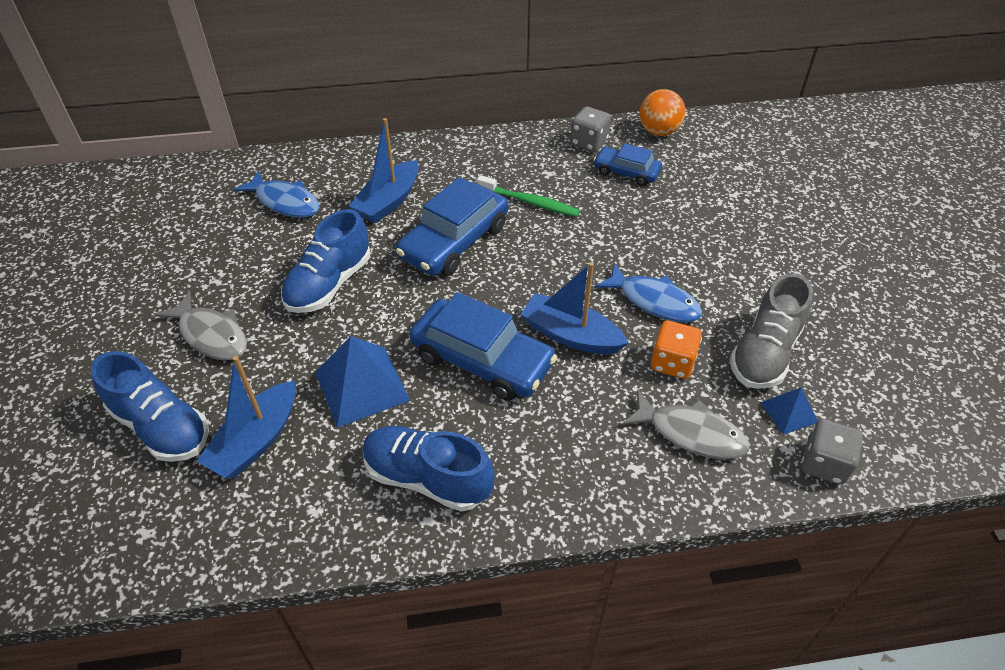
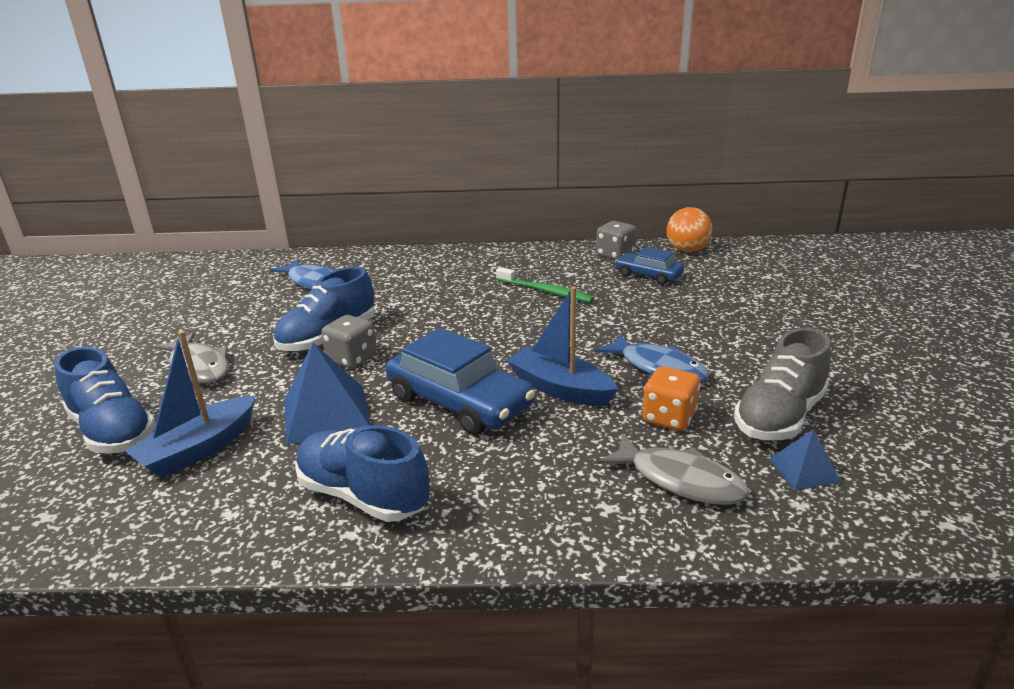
camera: 10 degrees right, 20 degrees down
blue boat [349,118,419,223] -> none
blue car [396,177,508,276] -> none
grey dice [801,419,863,485] -> grey dice moved to [321,315,377,369]

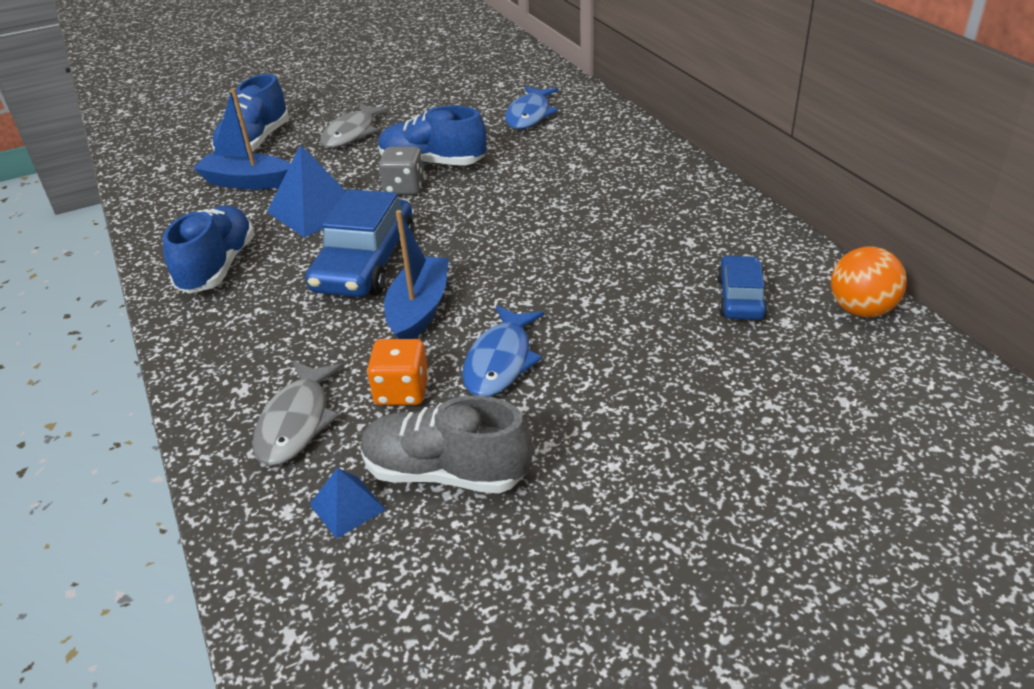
camera: 65 degrees right, 10 degrees up
green toothbrush [496,267,594,303] -> none
grey dice [596,221,636,260] -> none

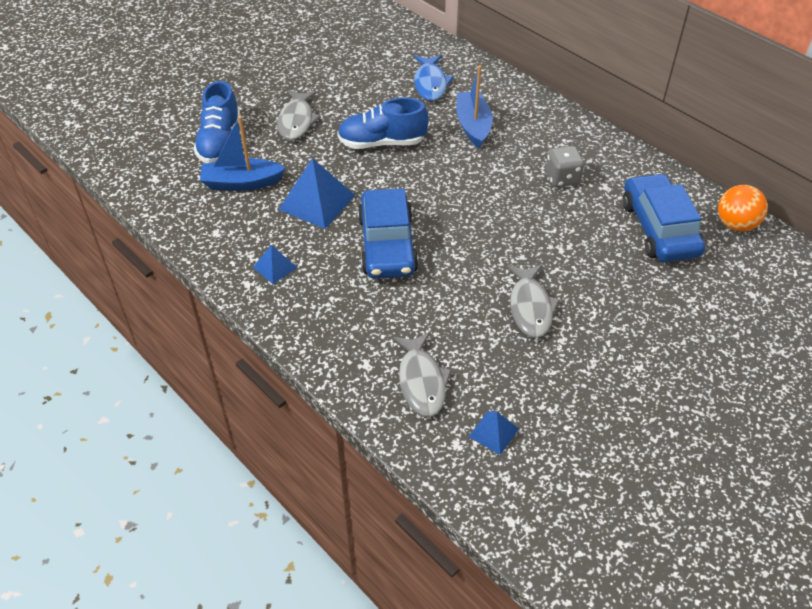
camera: 20 degrees left, 10 degrees up
blue shoe [163,206,255,293] -> blue pyramid [253,245,297,284]
grey shoe [360,396,532,493] -> none
orange dice [367,339,429,406] -> none
grey dice [379,147,425,195] -> grey dice moved to [546,146,584,187]
blue boat [384,210,449,339] -> blue boat moved to [457,65,493,148]
blue fish [462,305,544,397] -> grey fish [507,265,560,338]
blue car [717,255,768,320] -> blue car [623,173,705,262], size x1.75

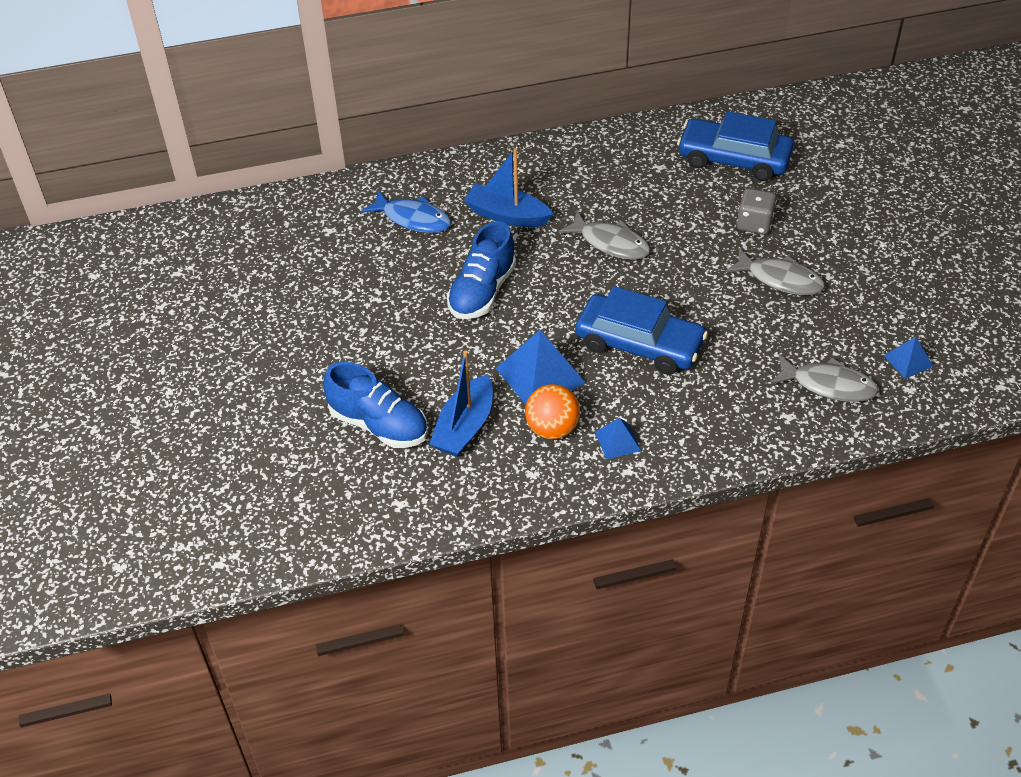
camera: 60 degrees left, 0 degrees up
grey fish [277,90,321,140] -> grey fish moved to [558,211,650,260]
grey dice [546,146,584,187] -> grey dice moved to [737,188,777,234]
orange ball [718,185,768,231] -> orange ball moved to [525,384,580,439]

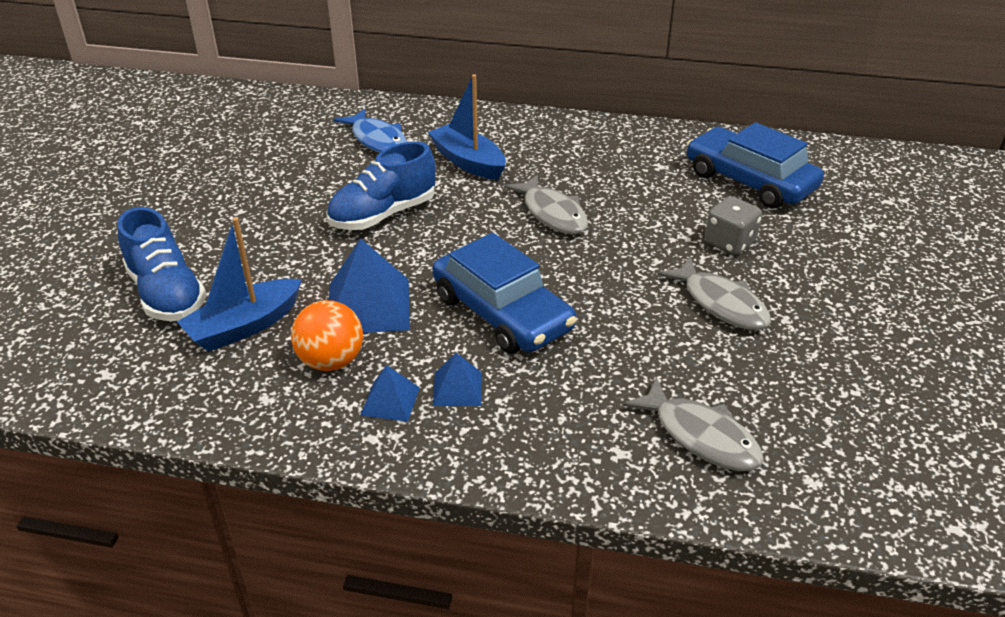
camera: 25 degrees right, 10 degrees down
blue pyramid [883,337,933,379] -> blue pyramid moved to [433,353,482,406]

